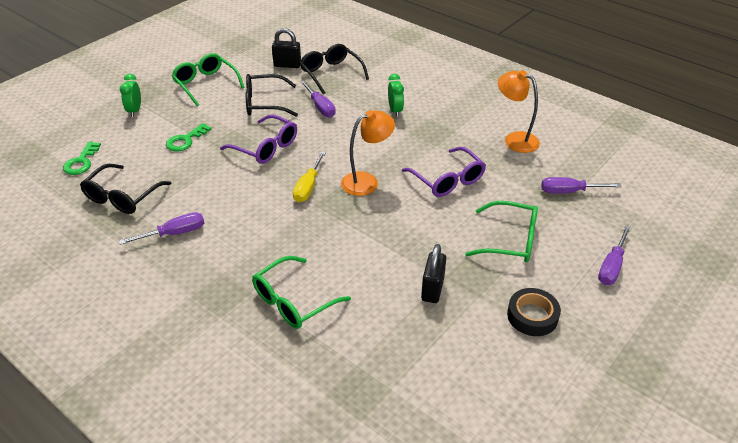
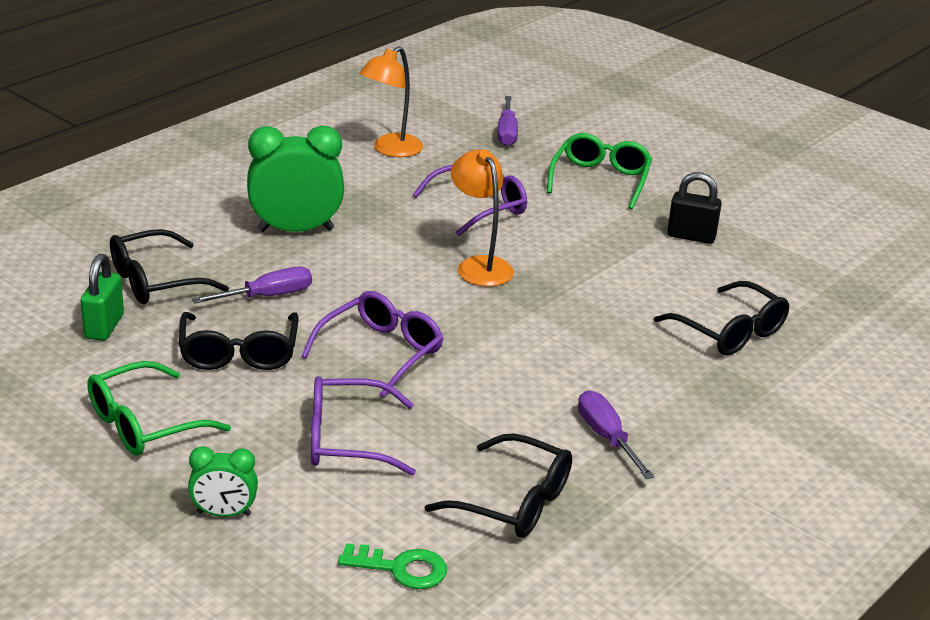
camera: 90 degrees left, 10 degrees down
green key [166,123,211,151] -> purple glasses [311,376,416,475]
green glasses [252,256,351,329] -> black glasses [654,281,789,355]
black padlock [272,28,301,68] -> green padlock [81,254,124,341]
yellow screwdriver [293,151,326,202] -> none
green clock [388,74,404,117] -> green clock [247,125,344,232], size x1.85
black tape [507,288,561,336] -> none
purple screwdriver [598,226,631,285] -> none

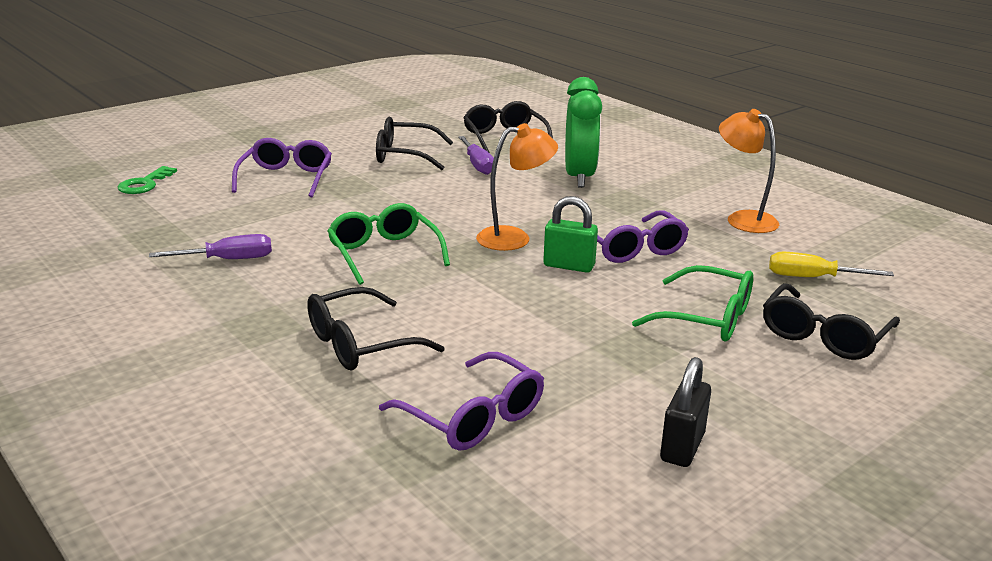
camera: 100 degrees right, 5 degrees down
green padlock [81,254,124,341] -> green padlock moved to [543,196,598,273]
green glasses [87,361,231,456] -> green glasses moved to [327,203,450,285]
green clock [188,446,258,517] -> none
purple glasses [301,291,443,398] -> purple glasses moved to [379,352,544,451]
black glasses [425,433,572,538] -> black glasses moved to [763,283,900,360]
purple screwdriver [497,96,518,146] -> yellow screwdriver [769,252,894,277]
black padlock [667,172,722,244] -> black padlock moved to [660,357,711,467]

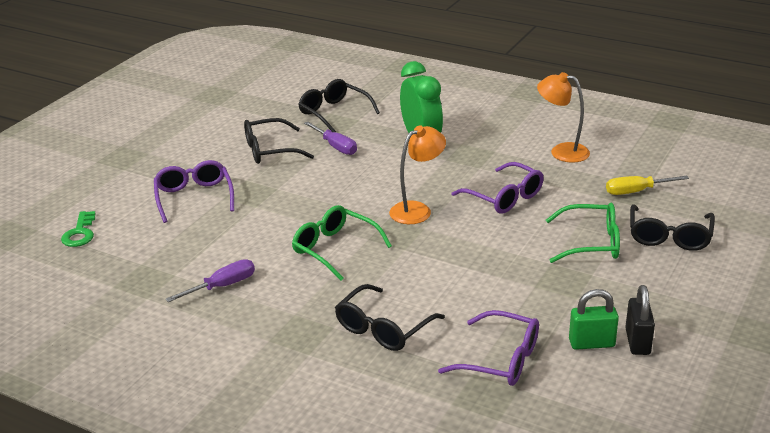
camera: 20 degrees left, 5 degrees up
green padlock [543,196,598,273] -> green padlock moved to [569,289,619,350]

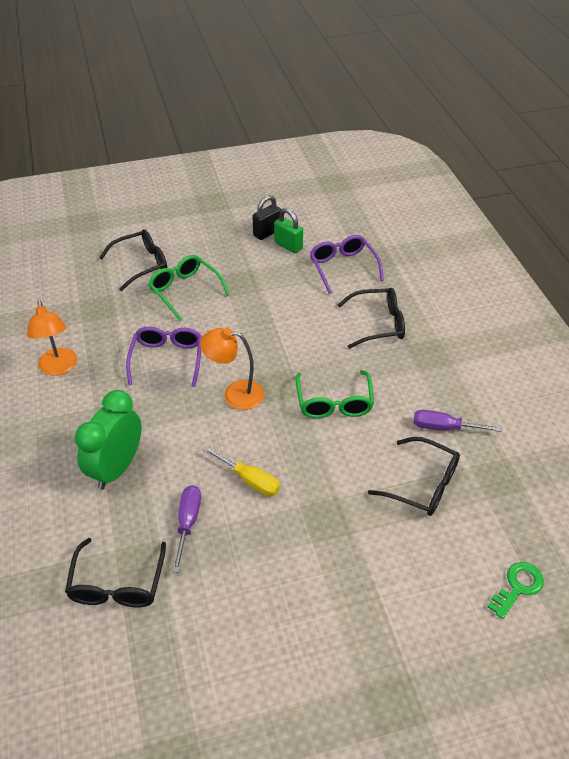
camera: 135 degrees left, 15 degrees up
purple glasses [154,160,234,223] -> none
black glasses [244,118,314,164] -> black glasses moved to [368,437,460,516]
yellow screwdriver [606,176,689,195] -> yellow screwdriver moved to [203,446,280,496]

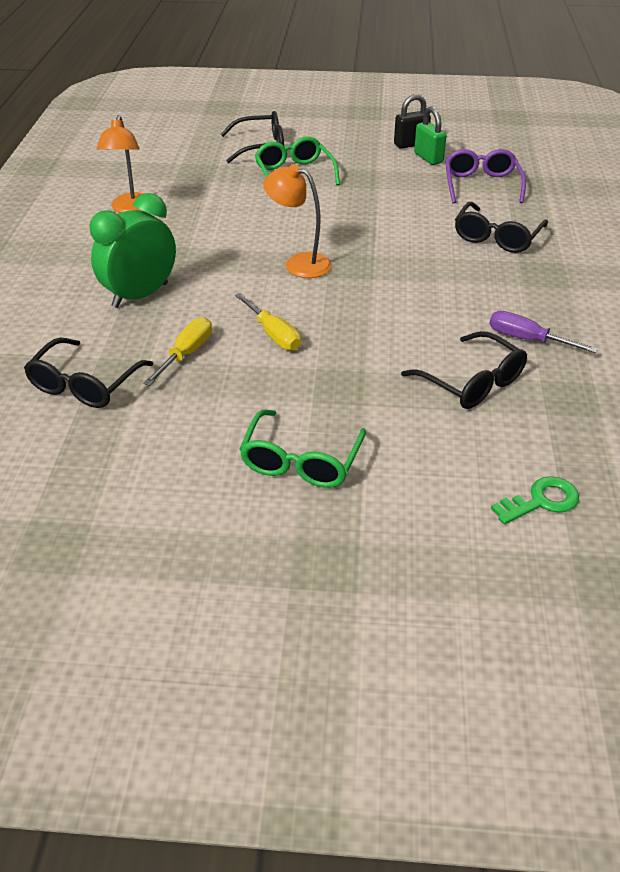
camera: 20 degrees right, 5 degrees down
purple glasses [126,326,202,387] -> none
purple screwdriver [172,485,201,573] -> yellow screwdriver [143,317,212,386]
green glasses [295,370,374,418] -> green glasses moved to [239,409,366,488]
black glasses [338,288,405,348] -> black glasses turned 105 degrees clockwise [455,202,548,253]

